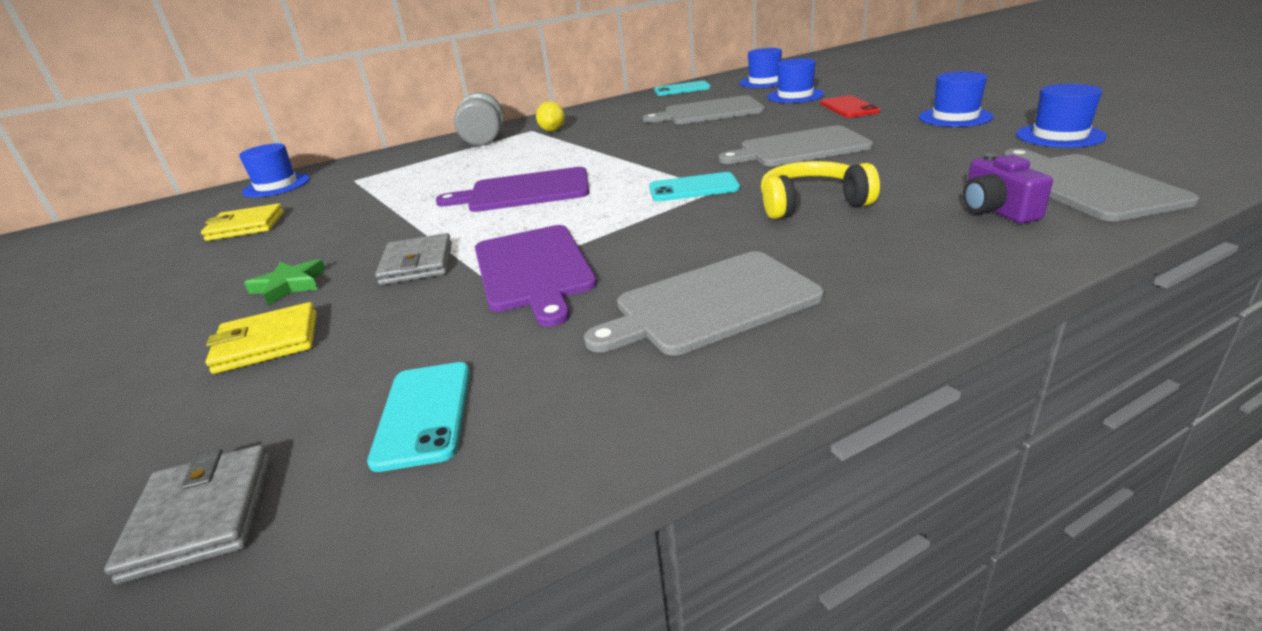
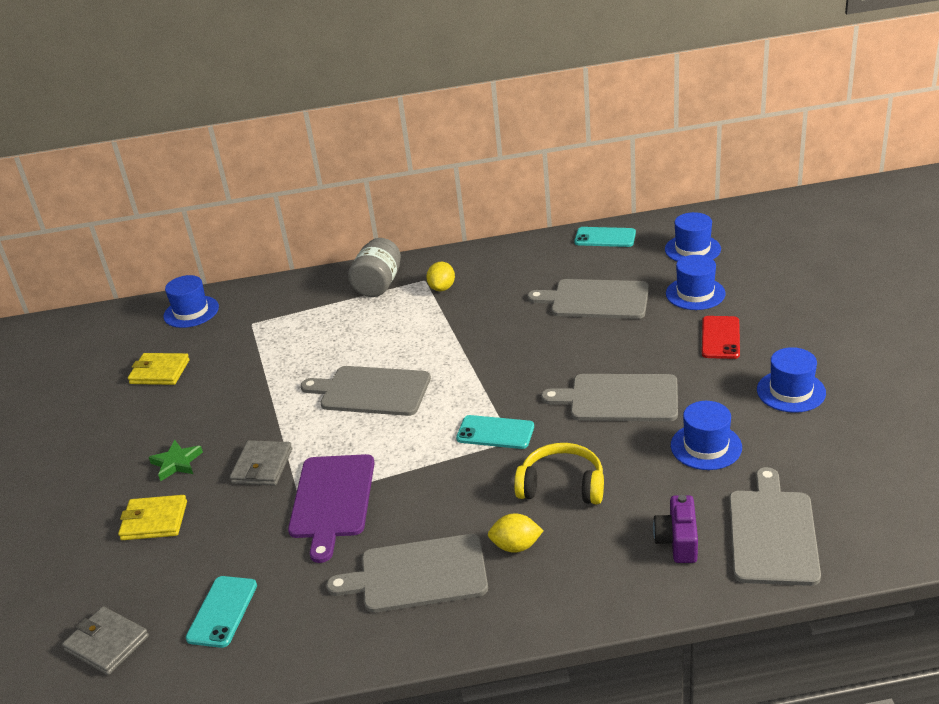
camera: 20 degrees right, 5 degrees up
grey wallet [104,445,271,584] -> grey wallet turned 60 degrees counterclockwise [62,606,149,675]
purple cutting board [436,167,590,212] -> grey cutting board [300,366,431,416]
blue hat [1016,84,1107,148] -> blue hat moved to [671,401,742,470]
none -> yellow lemon [488,513,543,553]

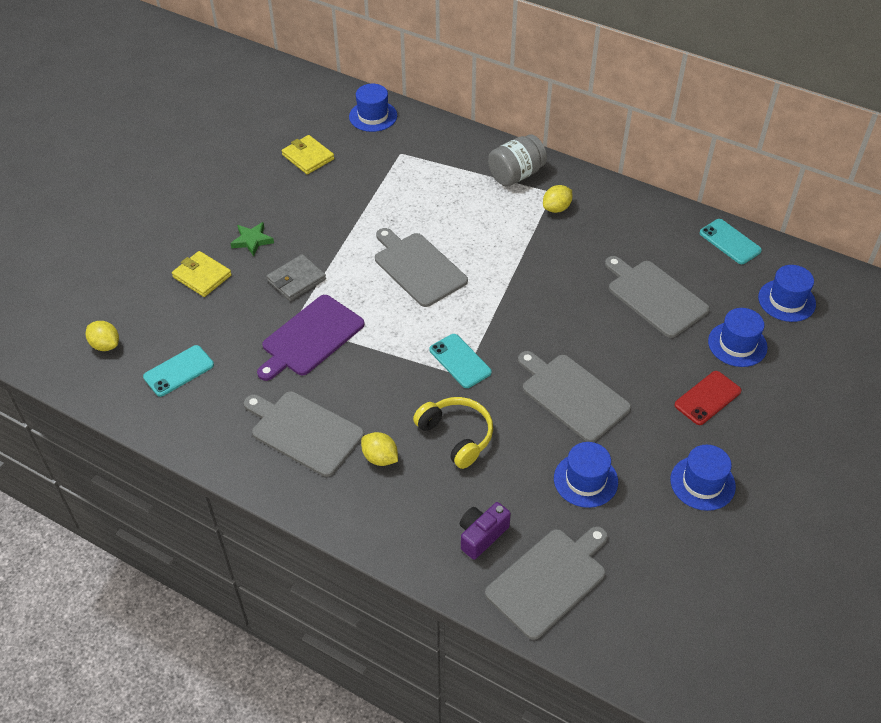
camera: 35 degrees right, 15 degrees up
grey wallet [62,606,149,675] -> yellow lemon [86,321,119,351]

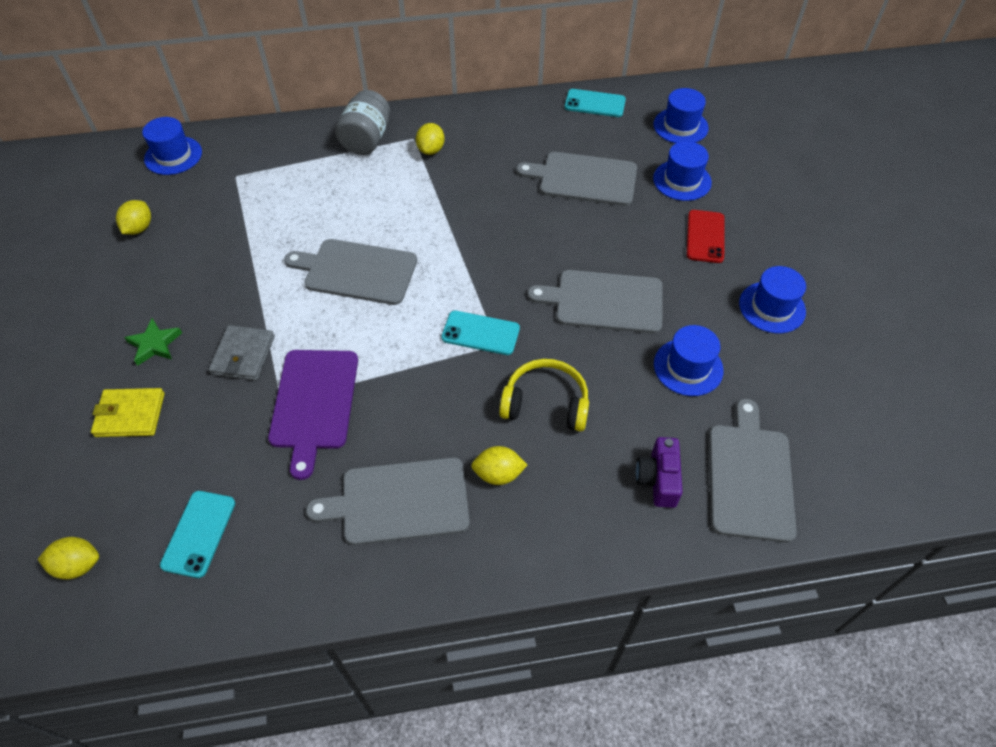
camera: 40 degrees left, 5 degrees up
yellow wallet [282,135,334,174] -> yellow lemon [116,200,151,235]

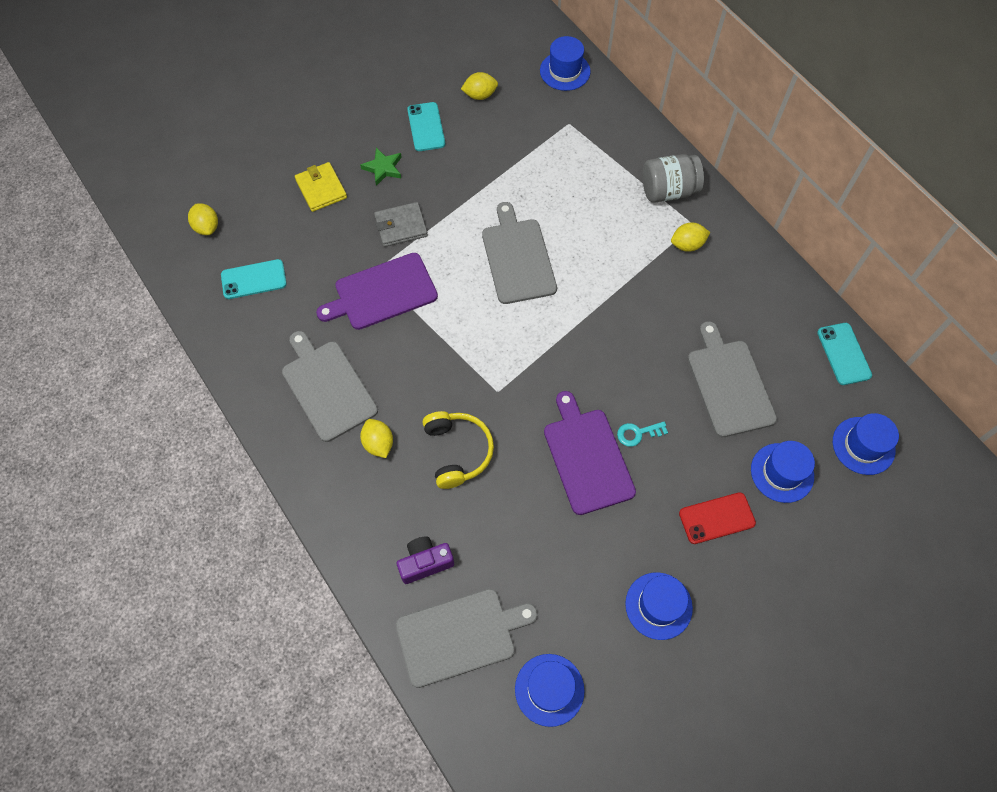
camera: 65 degrees right, 10 degrees up
turquoise phone [442,311,520,355] -> turquoise phone moved to [407,102,445,151]
grey cutting board [527,270,663,334] -> purple cutting board [544,391,636,515]
blue hat [654,325,723,396] -> blue hat moved to [515,654,584,727]
none -> turquoise key [617,422,668,447]

